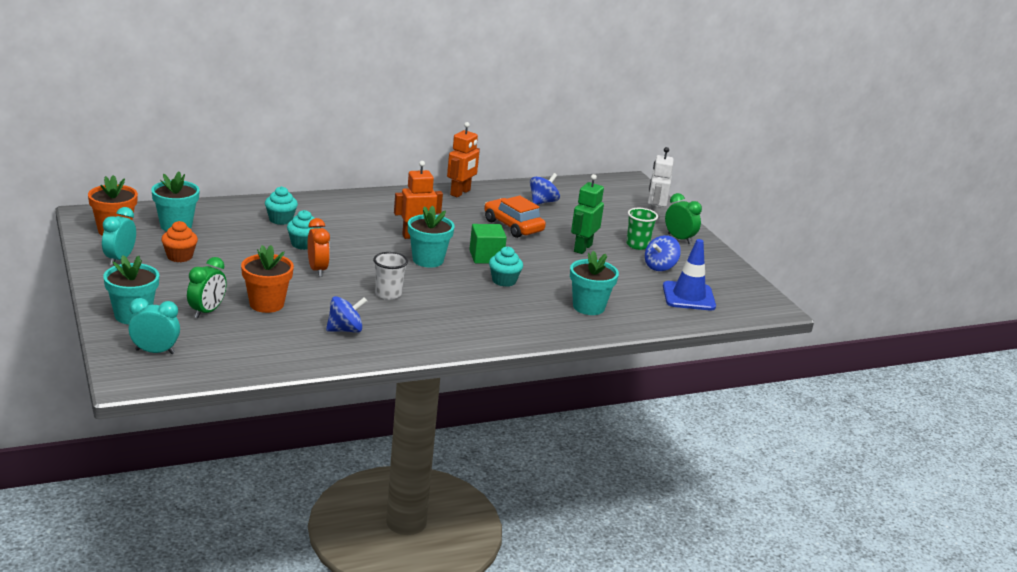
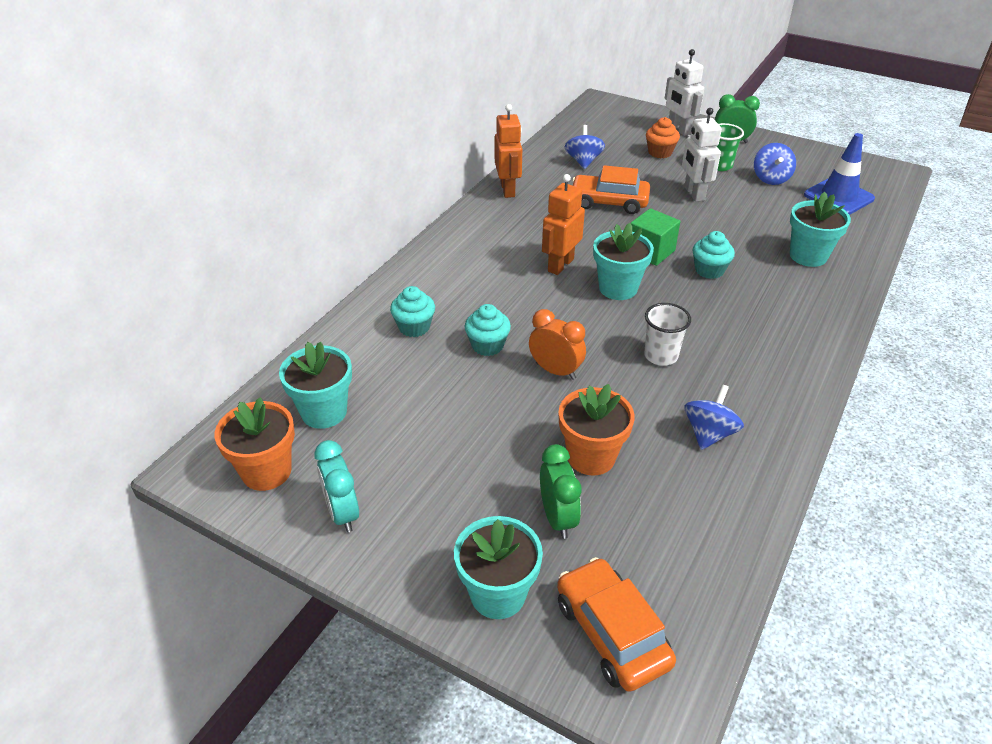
camera: 35 degrees left, 15 degrees up
turquoise clock [128,298,180,354] -> orange car [557,557,676,692]
orange cupcake [161,221,198,262] -> orange cupcake moved to [646,117,680,158]
green robot [571,174,604,254] -> white robot [682,108,722,202]

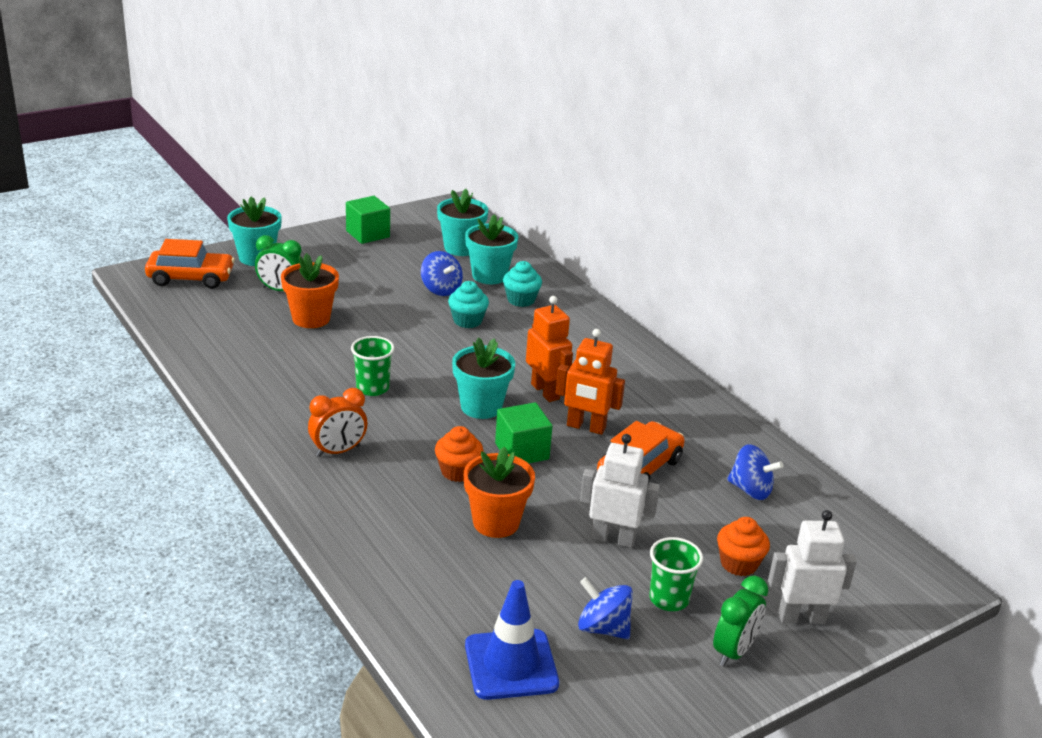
camera: 115 degrees right, 10 degrees down
orange flower pot [215,397,295,491] -> orange flower pot moved to [464,447,535,538]
turquoise clock [314,440,359,532] -> green cube [346,196,390,244]
orange robot [495,104,522,198] -> orange robot moved to [556,329,625,435]
orange clock [529,309,586,380] -> orange clock moved to [308,388,367,457]
white cup [644,303,691,366] -> green cup [351,336,395,396]
blue spinning top [685,384,744,450] -> blue spinning top moved to [421,251,463,296]
turquoise cupcake [693,231,735,279] -> orange cupcake [435,426,484,482]
turquoise flower pot [790,192,851,267] -> turquoise flower pot moved to [465,214,518,284]

